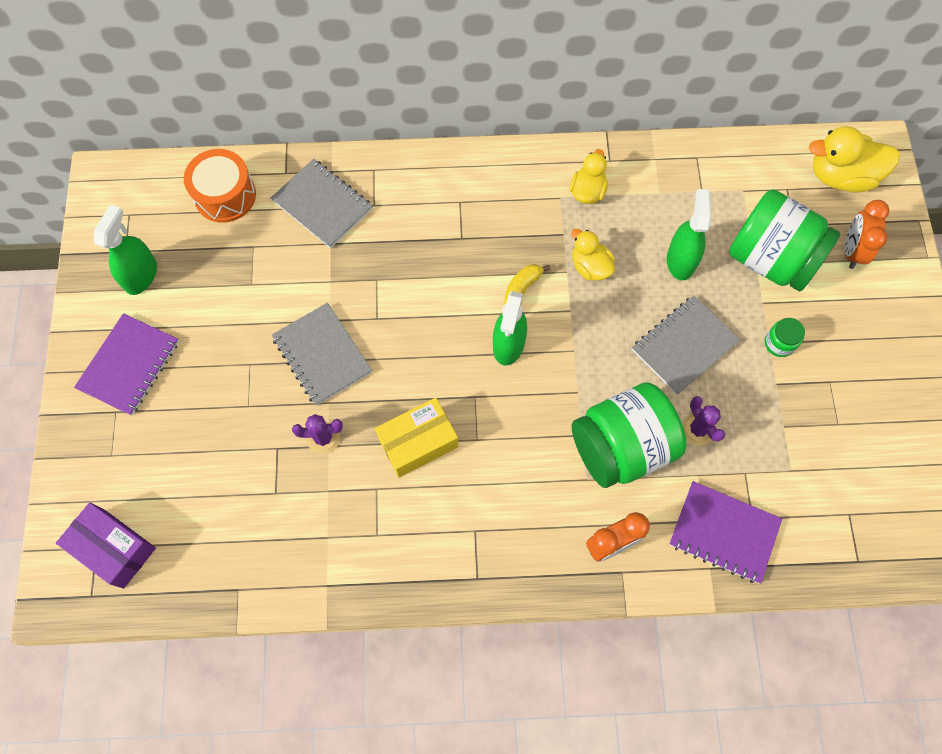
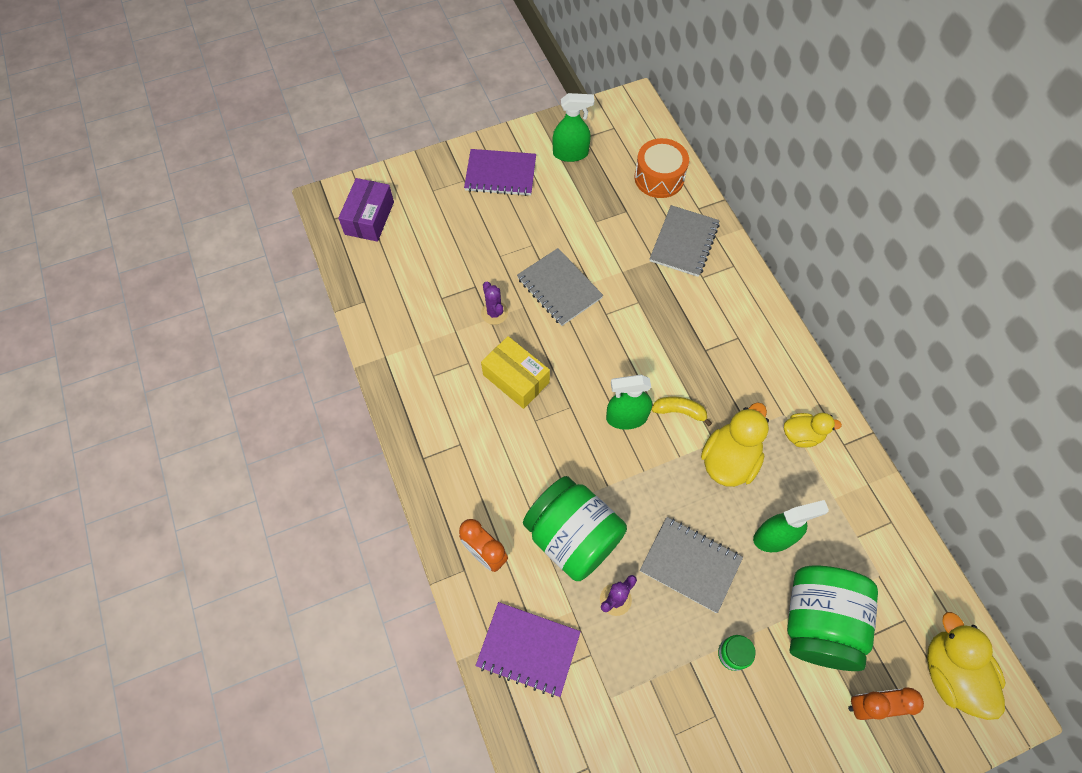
camera: 70 degrees right, 5 degrees down
grey notebook [272,303,372,406] -> grey notebook turned 75 degrees counterclockwise [517,248,603,326]
yellow duck [571,229,615,281] -> yellow duck [701,402,769,487], size x1.63
purple notebook [669,481,782,584] -> purple notebook turned 75 degrees counterclockwise [476,602,581,697]

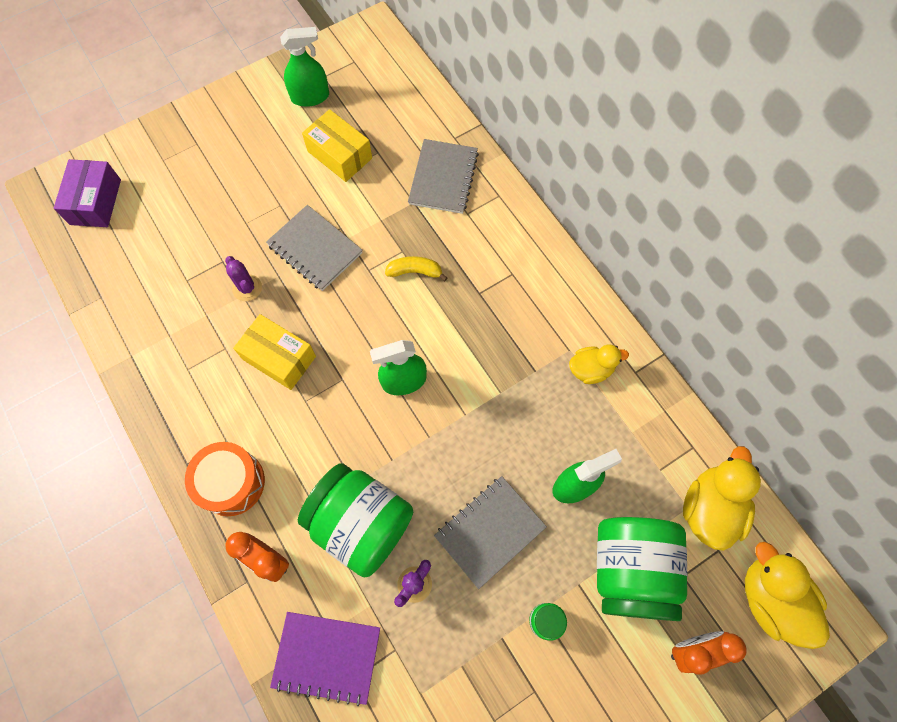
camera: 10 degrees left, 5 degrees up
purple notebook [464,149,536,196] -> none
orange drum [634,138,689,198] -> orange drum moved to [185,442,265,516]
grey notebook [640,517,743,613] -> grey notebook turned 60 degrees counterclockwise [434,476,547,589]
yellow banana [651,397,712,426] -> yellow banana moved to [385,256,447,281]
yellow duck [701,402,769,487] -> yellow duck moved to [683,446,761,551]
none -> yellow box [302,109,372,182]

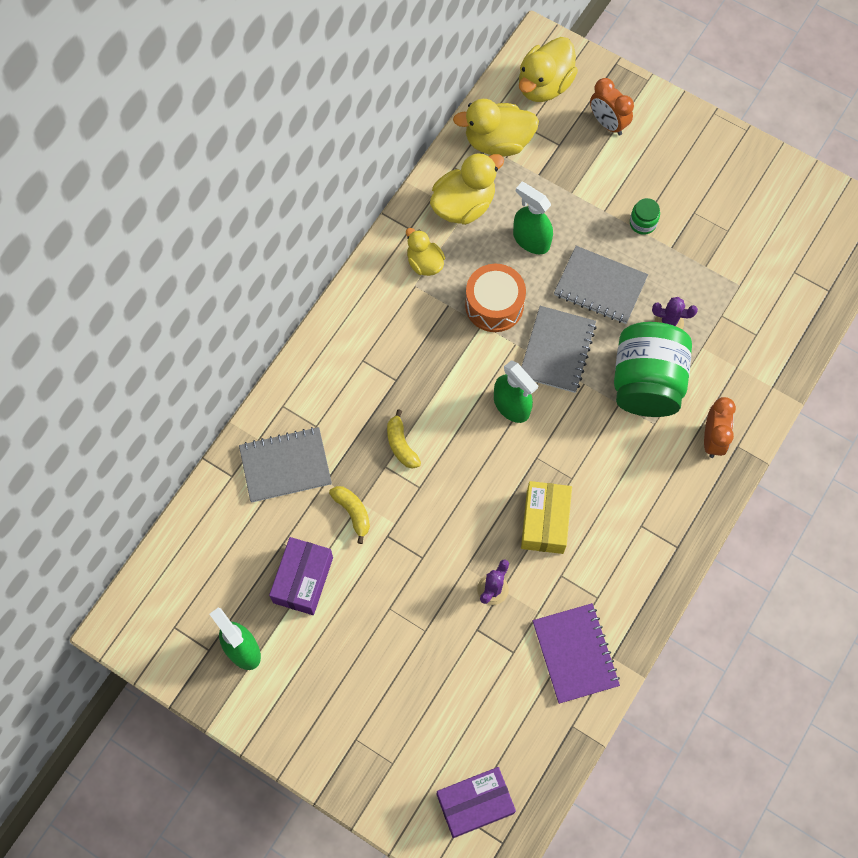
camera: 115 degrees left, 0 degrees up
orange drum [185,442,265,516] -> orange drum moved to [465,264,526,332]
grey notebook [266,205,363,291] -> grey notebook moved to [521,306,597,393]
purple notebook [270,612,380,706] -> purple notebook moved to [533,603,620,704]
yellow box [302,109,372,182] -> purple box [269,537,333,615]
green jar [597,517,687,621] -> none
none -> yellow banana [329,486,370,544]
none -> yellow duck [430,152,504,225]

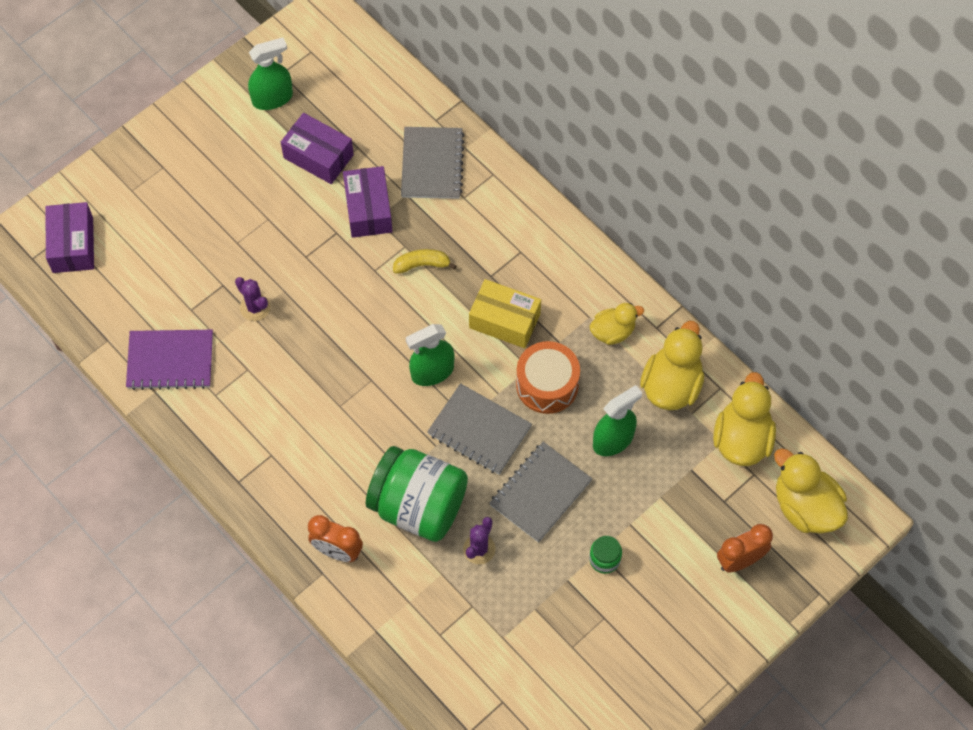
camera: 105 degrees right, 5 degrees down
yellow banana [329,486,370,544] -> purple box [343,166,393,238]
yellow duck [430,152,504,225] -> yellow duck turned 135 degrees counterclockwise [640,321,704,410]
yellow box [521,481,572,554] -> yellow box moved to [469,279,541,348]

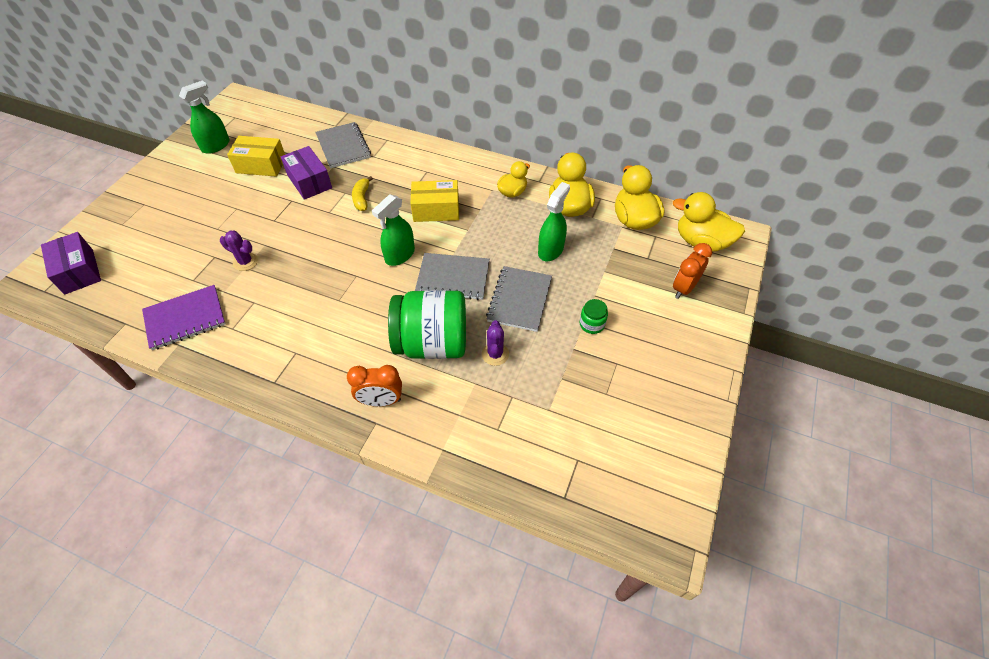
camera: 25 degrees left, 10 degrees down
purple box [281,113,354,184] -> yellow box [227,136,285,177]
yellow banana [393,249,457,274] -> yellow banana turned 60 degrees counterclockwise [352,176,373,211]
orange drum [516,341,580,414] -> none

